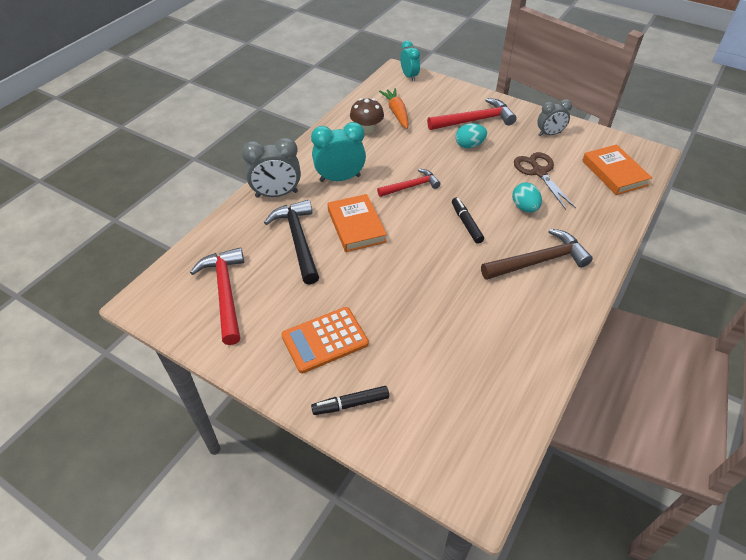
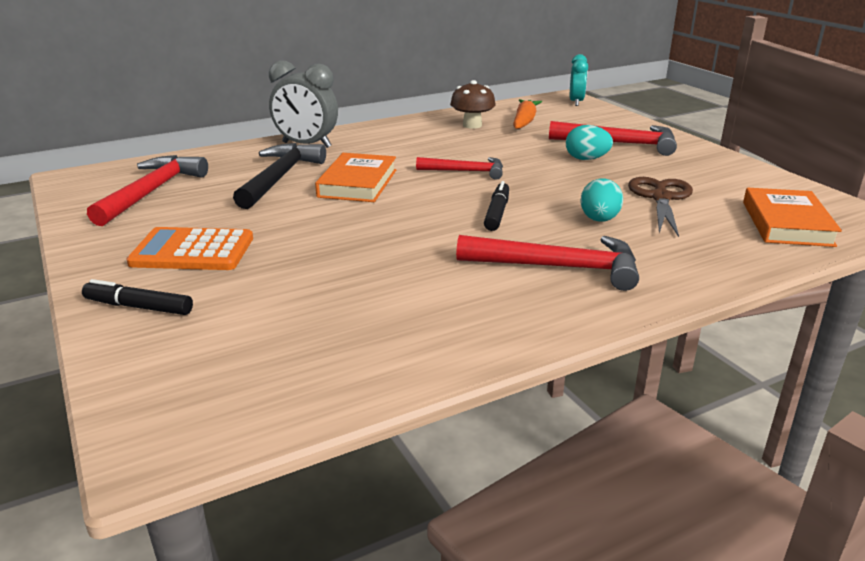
camera: 30 degrees right, 20 degrees down
turquoise clock [311,122,366,182] -> none
brown hammer [481,229,593,280] -> red hammer [456,235,639,291]
grey clock [537,99,572,136] -> none

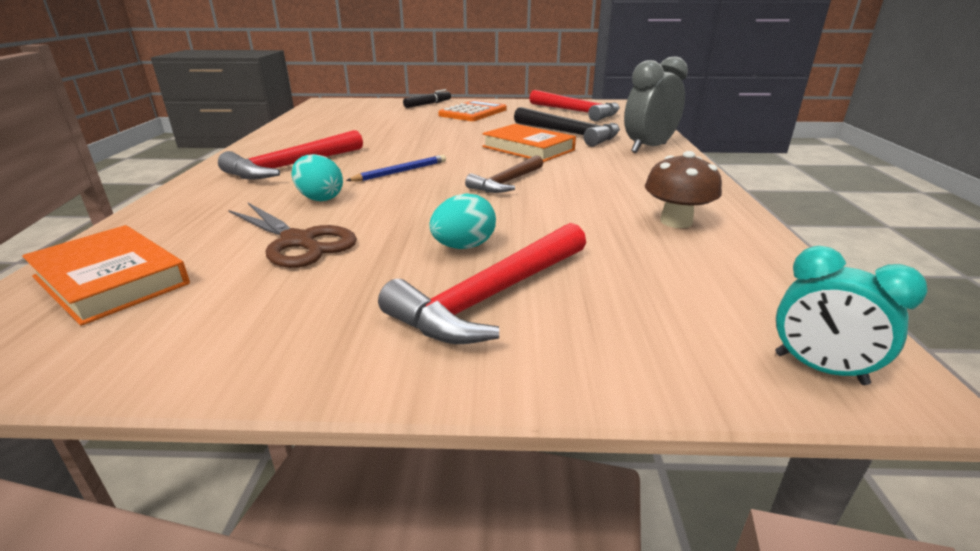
camera: 120 degrees right, 0 degrees up
red hammer [416,157,503,180] -> brown hammer [465,155,543,193]
black marker [484,181,509,231] -> blue pencil [346,155,446,181]
orange carrot [513,99,542,129] -> none

